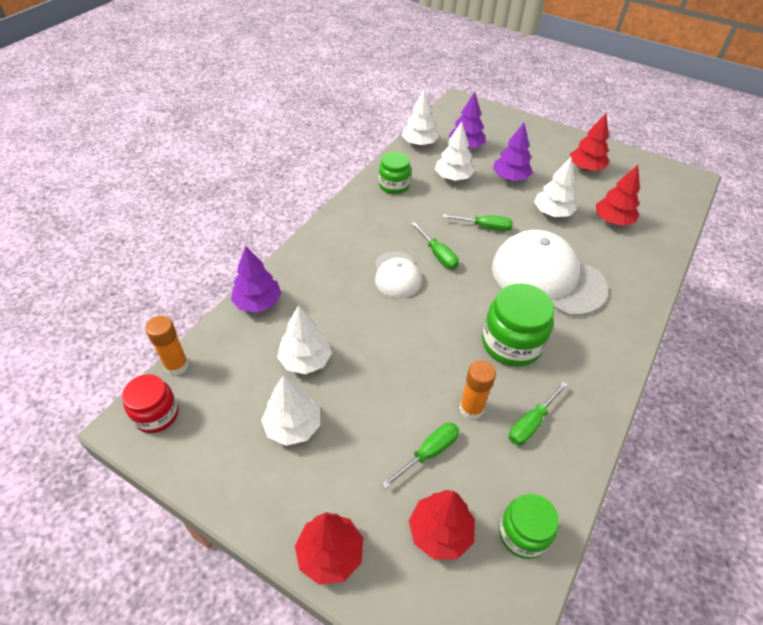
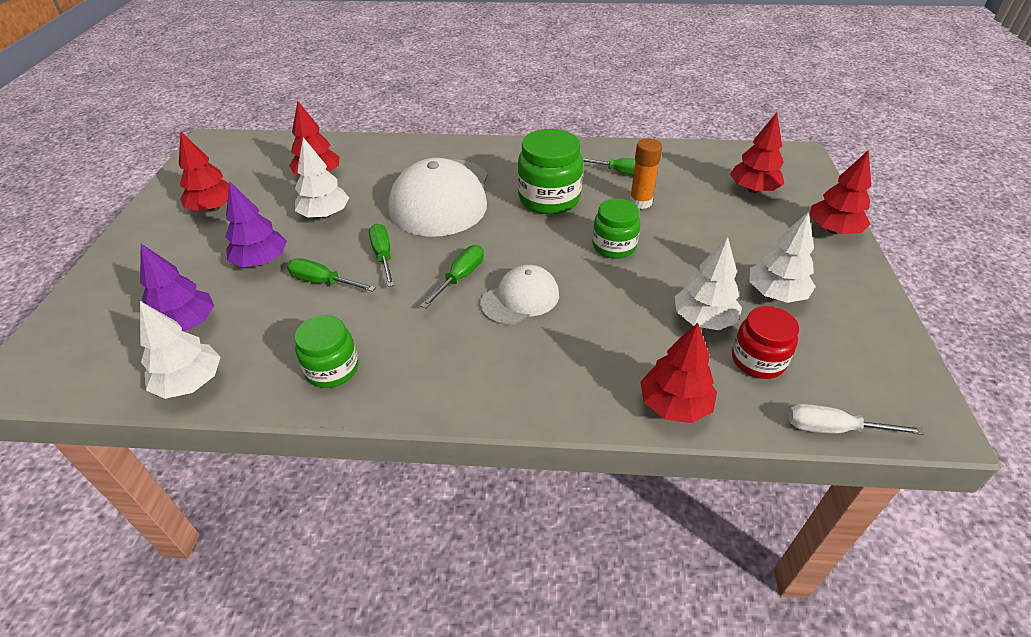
camera: 115 degrees left, 5 degrees down
red jar [122,374,179,433] -> red jar moved to [732,306,799,379]
orange glue stick [145,316,189,376] -> white screwdriver [788,404,925,435]
purple tree [231,246,282,313] -> red tree [640,323,717,423]
green screwdriver [382,423,459,489] -> green screwdriver moved to [287,258,376,292]
white tree [435,122,475,181] -> none
green jar [499,493,559,559] -> green jar moved to [593,199,640,259]

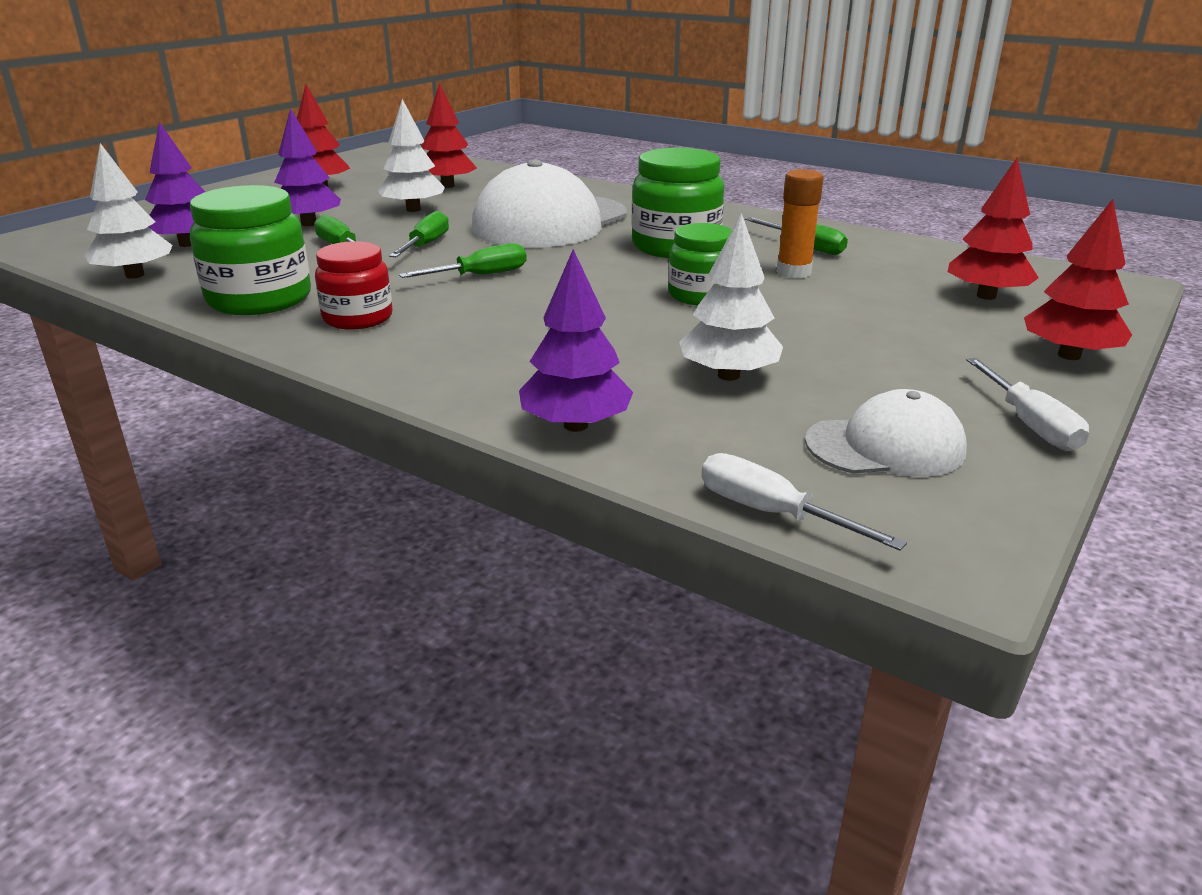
camera: 30 degrees right, 15 degrees down
green jar [294,315,359,388] -> green jar [190,185,311,315], size x1.54
white cap [480,265,559,325] -> white cap moved to [805,389,967,477]
red tree [640,323,717,423] -> purple tree [519,249,633,432]
red jar [732,306,799,379] -> red jar moved to [315,241,392,330]
white tree [749,211,816,303] -> none
none -> white screwdriver [966,358,1089,451]

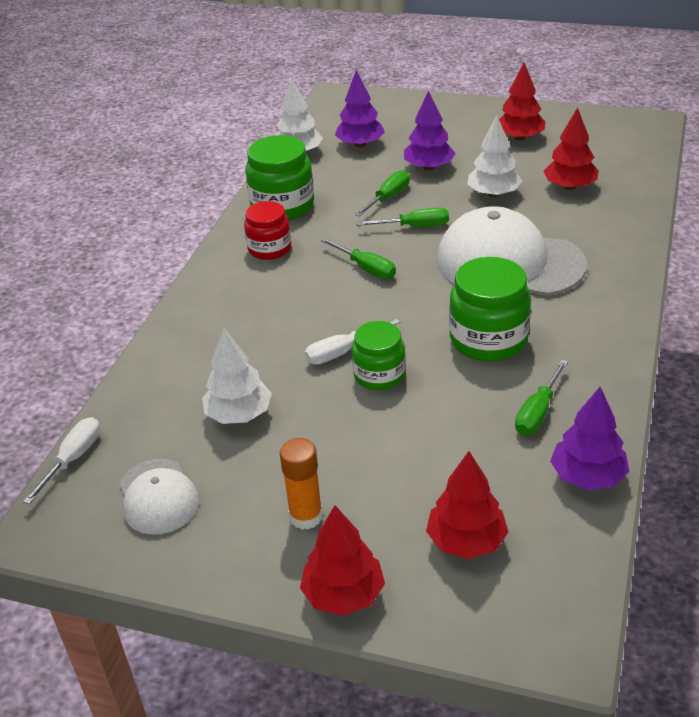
camera: 75 degrees right, 10 degrees up
purple tree [519,249,633,432] -> purple tree moved to [550,387,630,490]
orange glue stick [776,169,823,279] -> orange glue stick moved to [280,438,323,530]
white screwdriver [966,358,1089,451] -> white screwdriver moved to [305,319,400,365]

